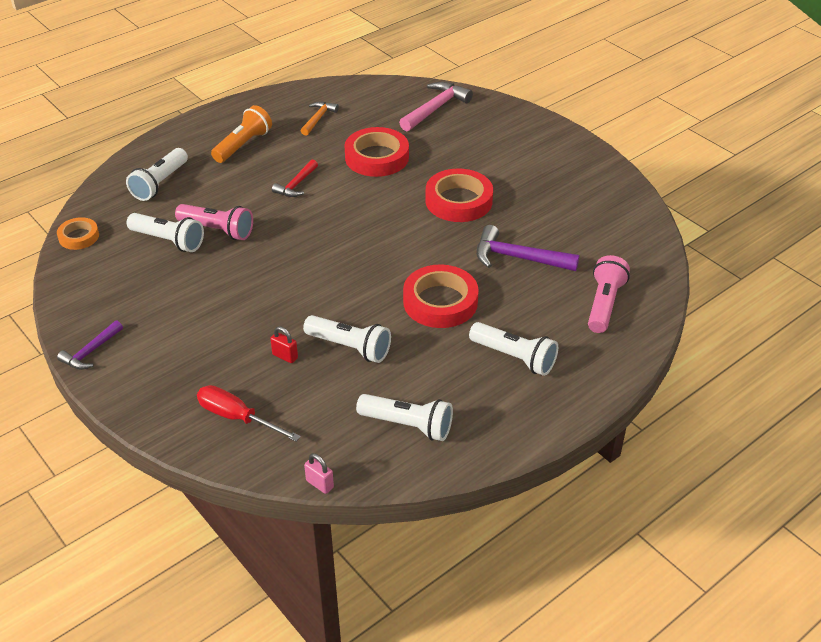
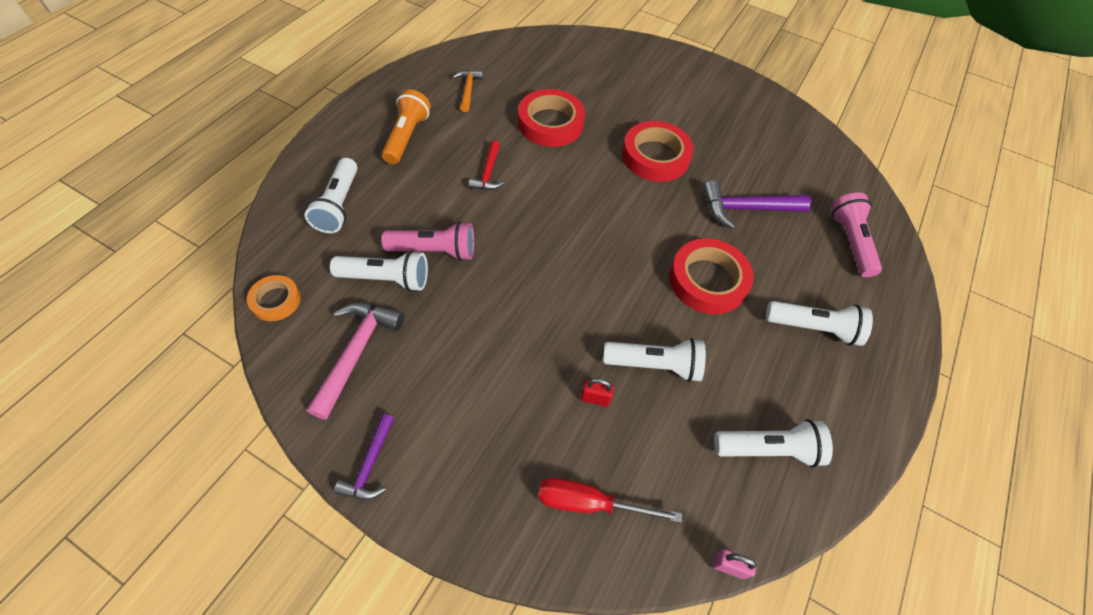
camera: 25 degrees left, 15 degrees up
pink hammer [399,82,473,131] -> pink hammer moved to [306,303,404,420]

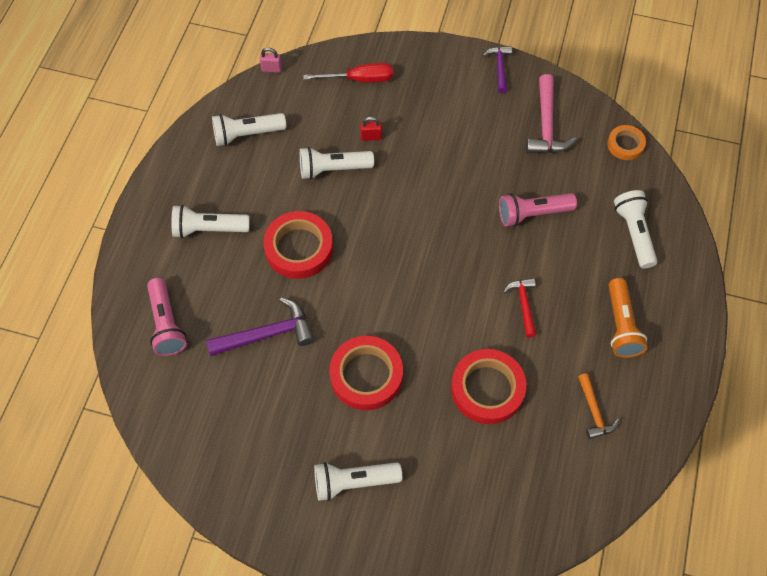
camera: 170 degrees right, 5 degrees up
white flashlight [330,250,428,292] -> white flashlight moved to [314,462,402,501]

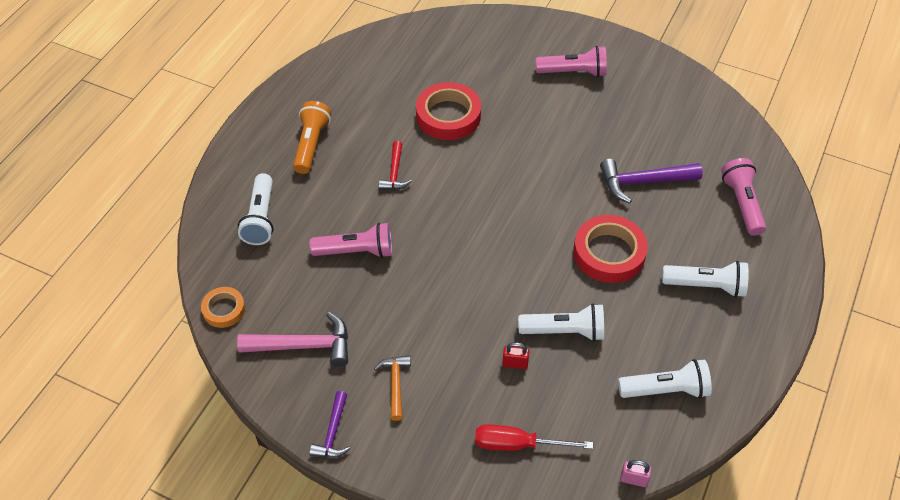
camera: 170 degrees left, 10 degrees down
white flashlight [314,462,402,501] -> pink flashlight [536,46,607,77]
red tape [329,336,403,410] -> none
pink hammer [526,74,577,153] -> pink hammer turned 75 degrees clockwise [237,312,348,367]
orange hammer [578,373,620,439] -> orange hammer moved to [374,355,411,421]

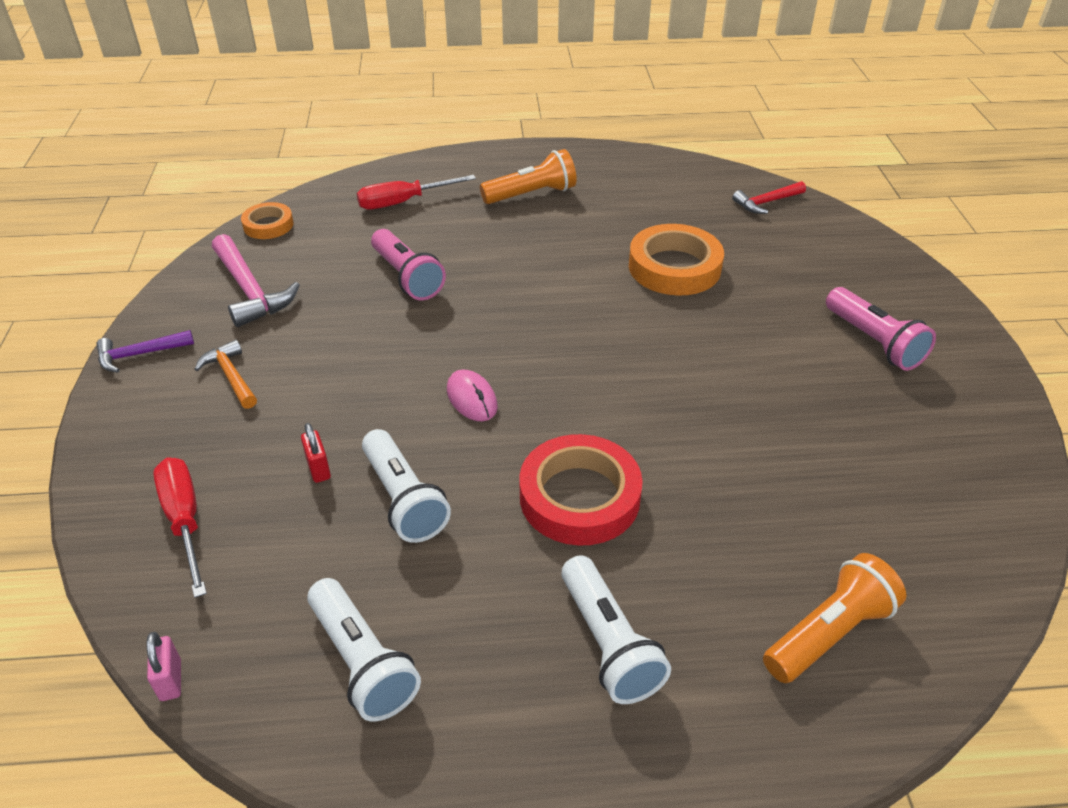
camera: 60 degrees right, 10 degrees down
white flashlight [238,173,273,245] -> red screwdriver [357,175,476,209]
orange hammer [374,355,411,421] -> orange hammer turned 90 degrees counterclockwise [194,340,257,409]
red hammer [379,141,412,190] -> red hammer moved to [732,181,806,214]
red tape [416,82,481,140] -> orange tape [629,224,724,296]
purple hammer [600,159,703,203] -> none
pink flashlight [721,158,766,236] -> orange flashlight [763,553,906,683]
none -> pink mouse [447,369,498,421]

